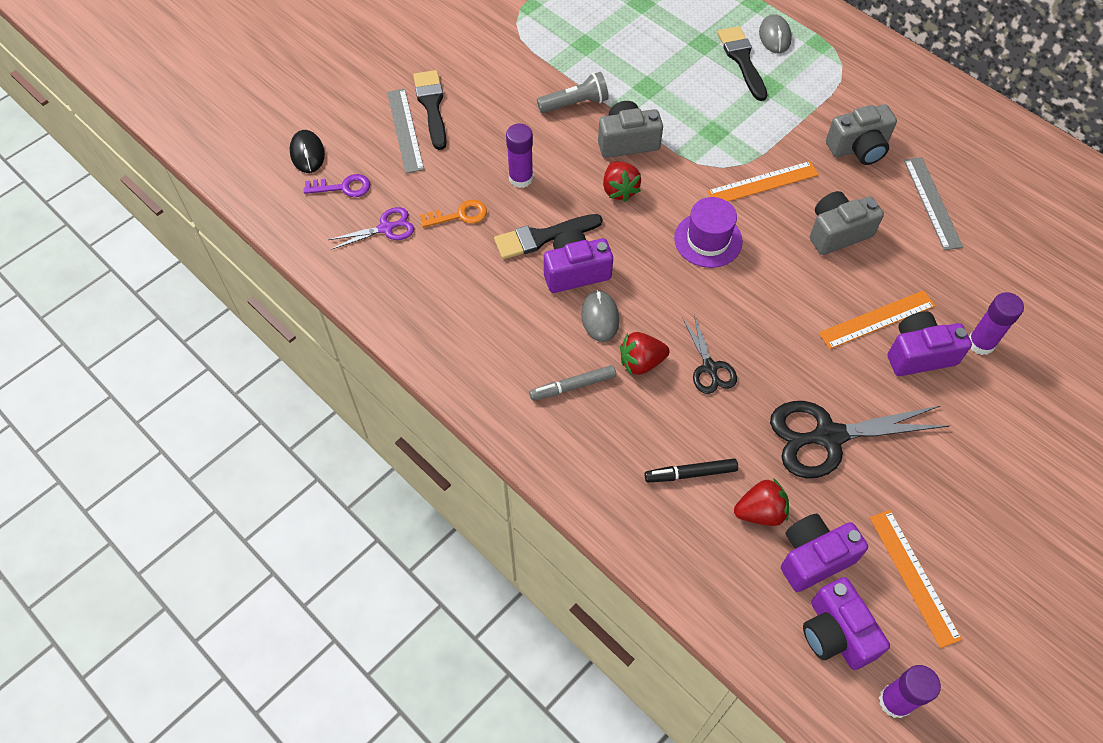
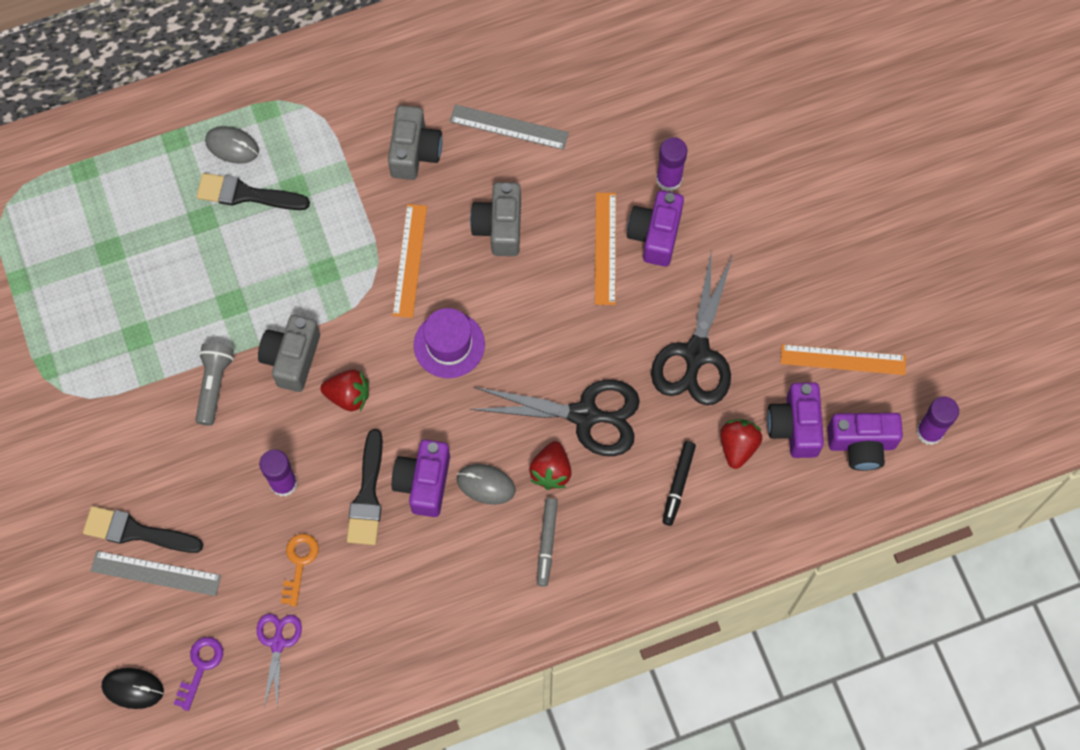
camera: 65 degrees left, 10 degrees up
black scissors [682,315,737,394] -> black scissors [470,380,640,456], size x1.85

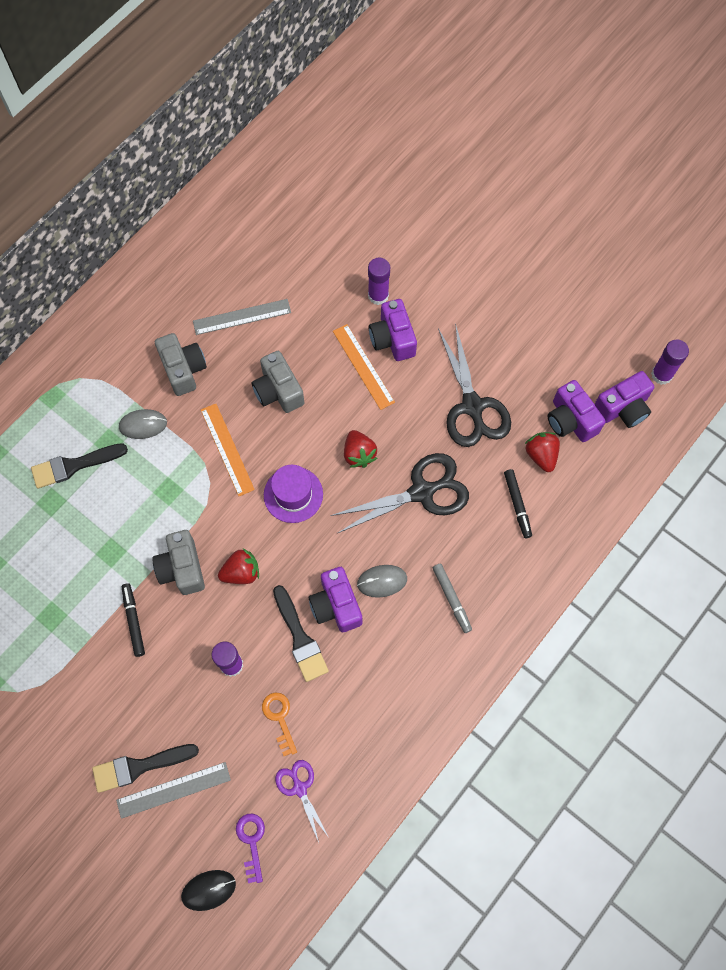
camera: 30 degrees left, 0 degrees up
grey flashlight [195,343,234,426] -> black marker [122,583,145,657]
grey mouse [205,126,259,164] -> grey mouse moved to [119,409,167,439]
red strawberry [529,441,572,490] -> red strawberry moved to [344,430,377,468]
orange ruler [781,344,906,375] -> none

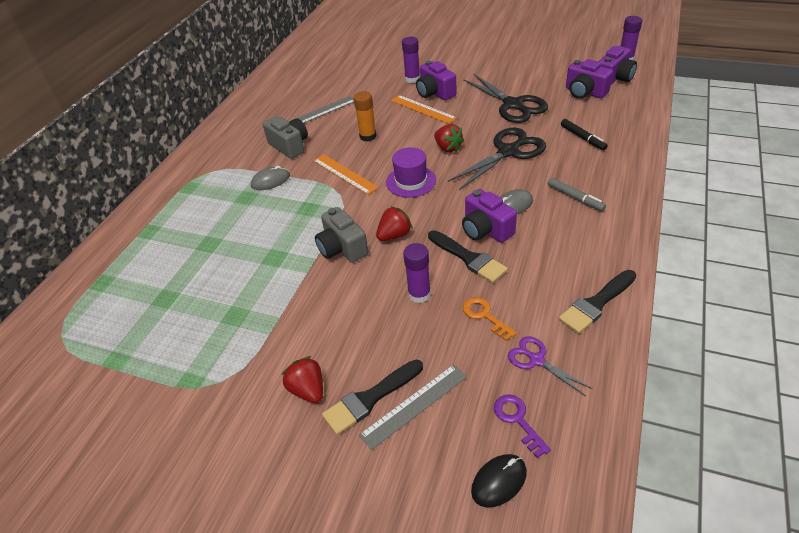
camera: 15 degrees left, 25 degrees down
black brush [31,443,128,488] -> black brush moved to [558,270,636,334]
black marker [122,583,145,657] -> none
grey camera [251,351,304,413] -> orange glue stick [354,91,376,141]
red strawberry [525,432,560,472] -> red strawberry moved to [281,356,323,403]

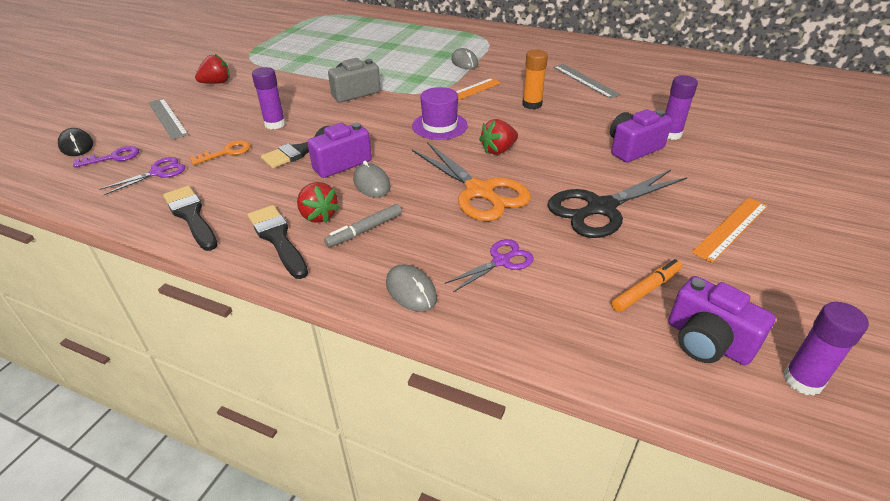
camera: 90 degrees right, 5 degrees down
grey camera [263,116,308,159] -> none
black brush [322,360,423,435] -> black brush moved to [248,205,308,279]
red strawberry [376,206,413,241] -> red strawberry moved to [297,182,340,223]
orange ruler [391,95,457,124] -> orange ruler moved to [691,198,768,263]
black scissors [448,128,546,190] -> orange scissors [412,142,531,221]
black marker [561,119,608,150] -> purple scissors [445,239,534,292]
purple camera [566,59,613,99] -> orange marker [611,259,682,312]
none -> grey mouse [386,265,437,312]

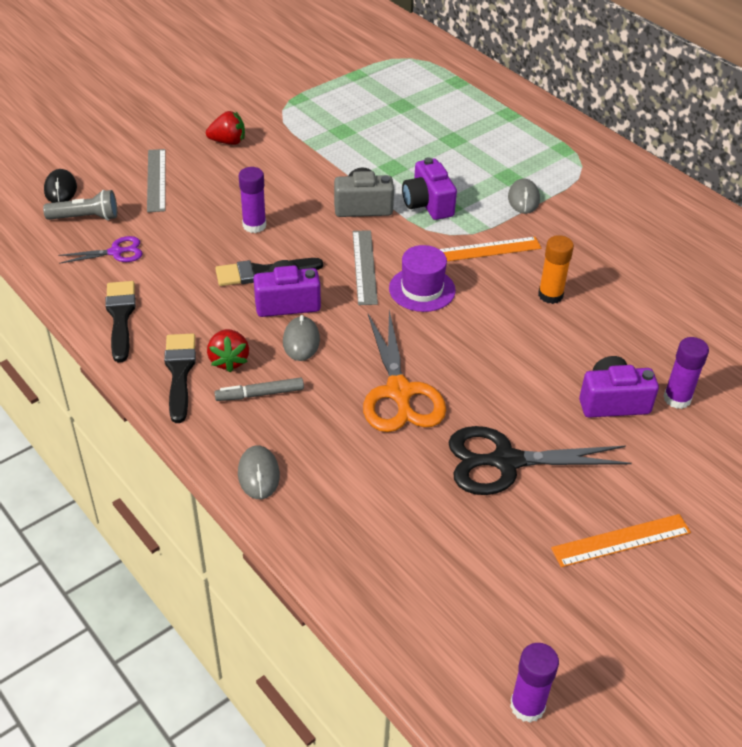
camera: 25 degrees right, 5 degrees up
purple key [73,146,139,168] -> grey flashlight [43,190,117,220]
orange key [190,140,251,165] -> none
purple scissors [445,239,534,292] -> none
red strawberry [479,119,518,155] -> none
grey ruler [553,64,621,99] -> grey ruler moved to [353,230,378,305]
orange marker [611,259,682,312] -> none
purple camera [668,276,776,365] -> purple camera moved to [402,157,457,220]

